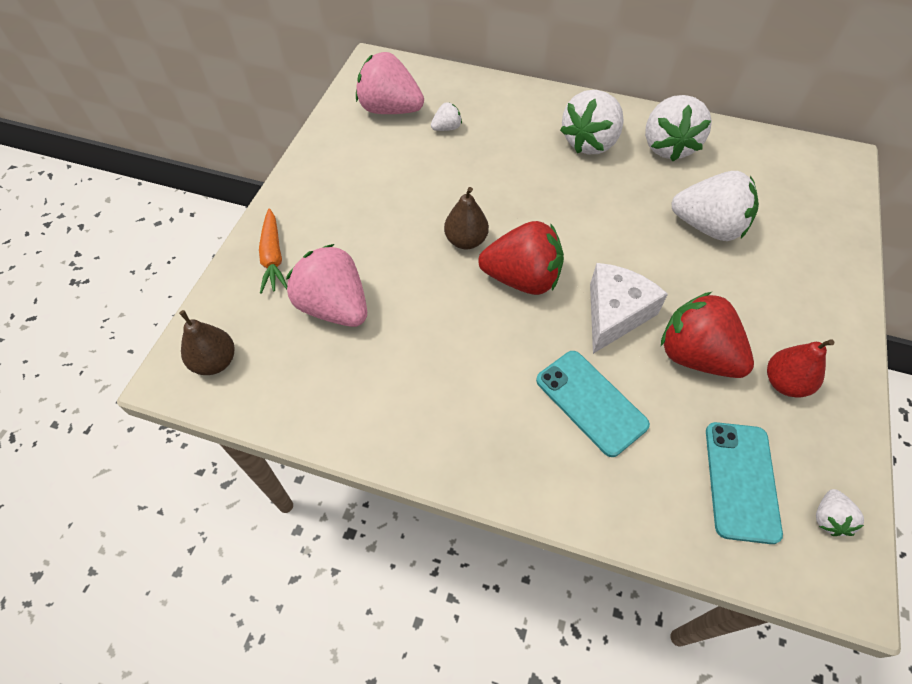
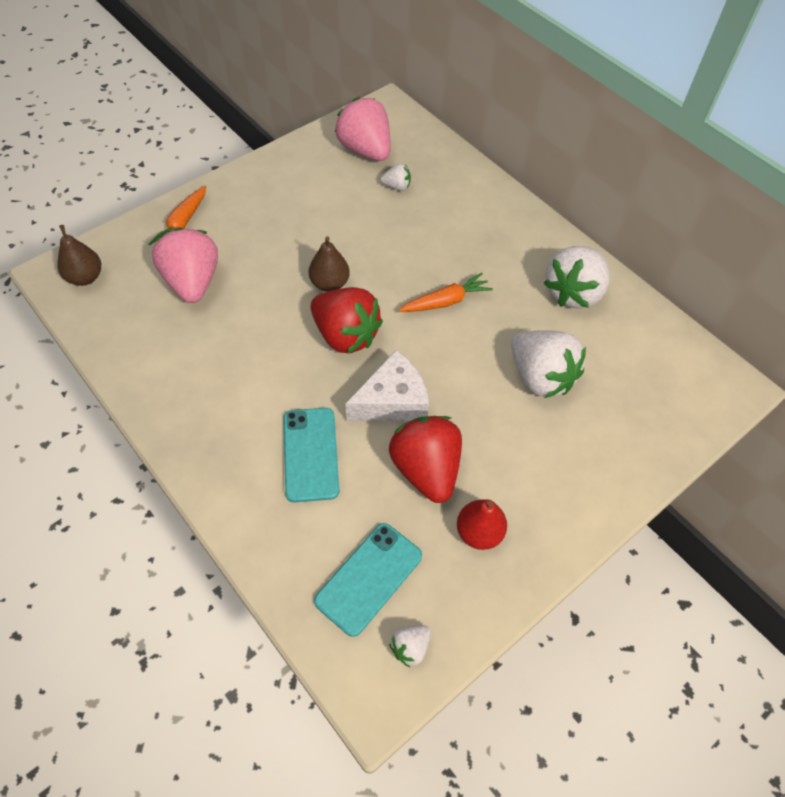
camera: 30 degrees right, 0 degrees up
white strawberry [560,90,624,154] -> none
none -> orange carrot [398,273,493,312]

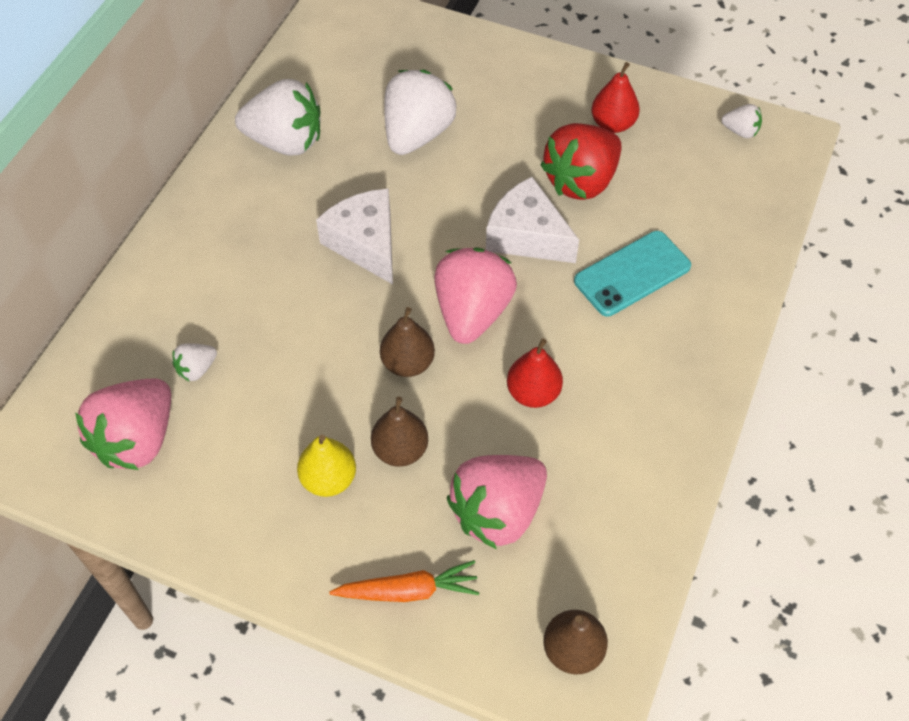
camera: 115 degrees left, 0 degrees up
red strawberry [310,287,383,354] -> pink strawberry [434,247,517,344]
turquoise phone [314,523,422,637] -> none
white strawberry [381,164,411,191] -> white strawberry turned 105 degrees counterclockwise [172,343,217,382]
orange carrot [398,273,493,312] -> white cheese [316,188,393,284]
none -> yellow pear [297,434,356,497]
none -> brown pear [371,397,428,467]
none -> red pear [507,339,563,408]

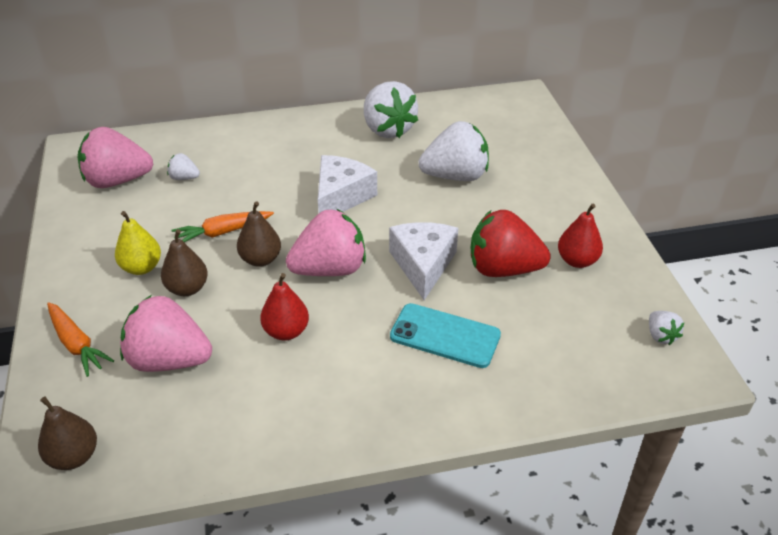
camera: 55 degrees right, 15 degrees down
none -> orange carrot [172,211,274,242]

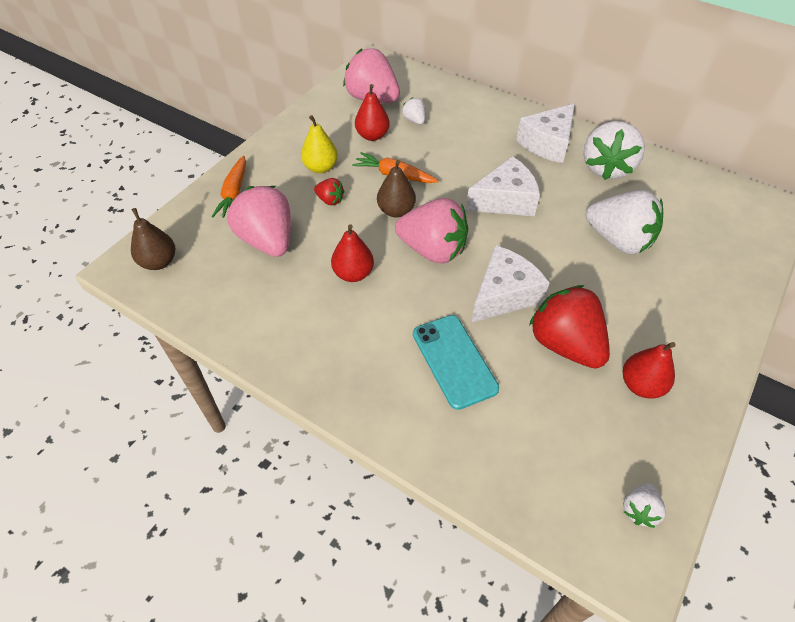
camera: 45 degrees right, 10 degrees up
brown pear [161,229,208,296] -> red strawberry [314,178,345,205]
none -> red pear [355,84,390,141]
none -> white cheese [516,104,575,163]

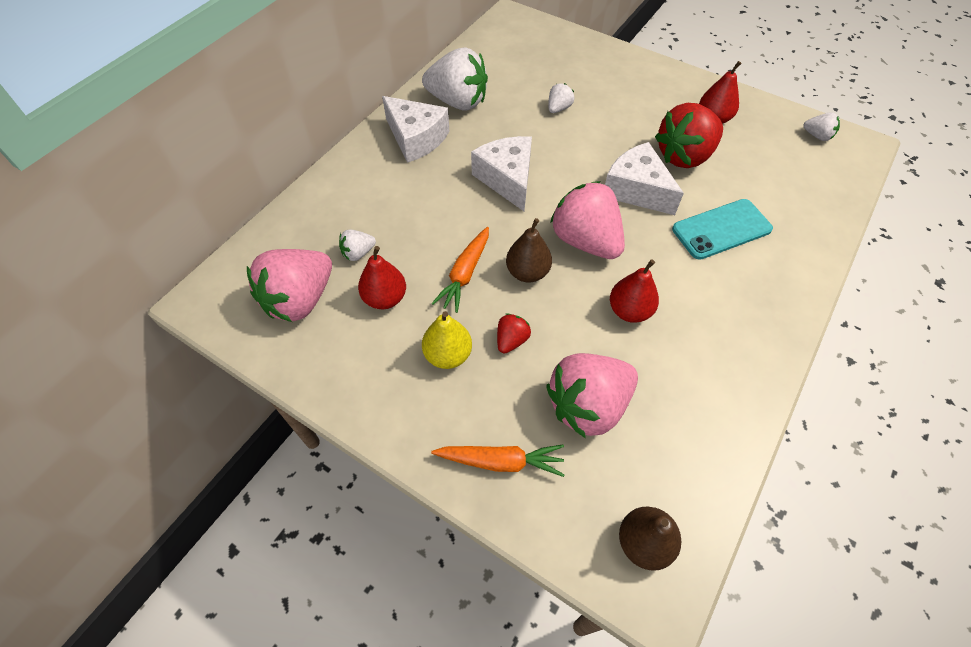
camera: 90 degrees left, 5 degrees up
pink strawberry [395,198,468,263] -> pink strawberry turned 60 degrees counterclockwise [550,181,625,259]
white strawberry [586,190,663,255] -> white strawberry [548,83,574,113], size x0.46

